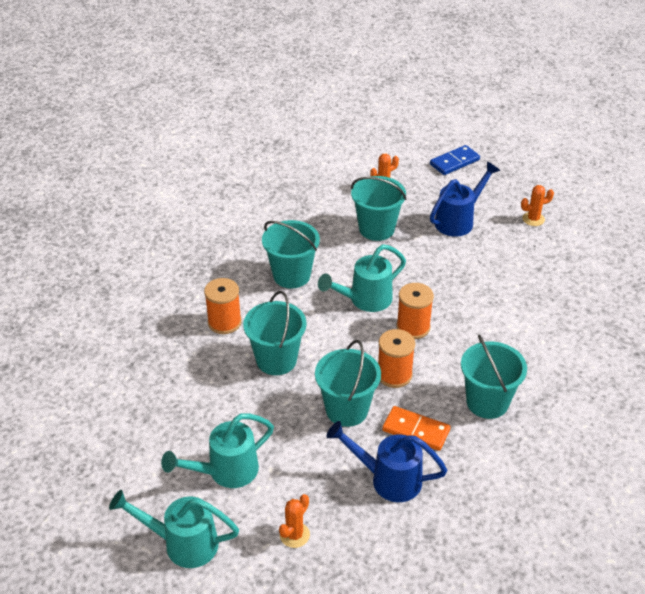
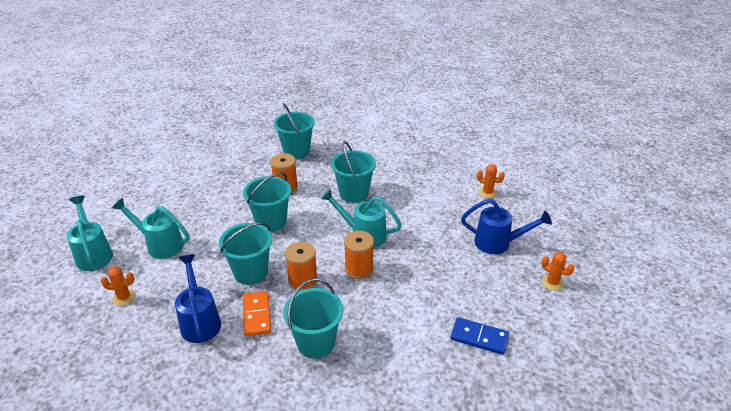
camera: 55 degrees right, 5 degrees down
turquoise bucket [351,176,406,241] -> turquoise bucket moved to [274,103,315,159]
blue domino [430,145,480,175] -> blue domino moved to [450,317,509,355]

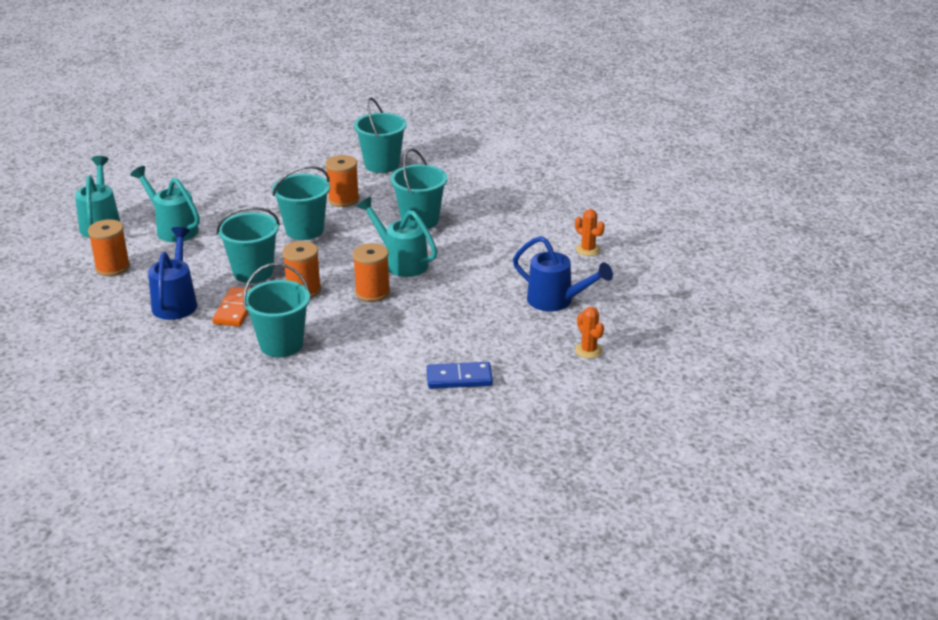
camera: 20 degrees right, 5 degrees down
orange cactus [101,266,136,306] -> orange spool [88,219,130,276]
blue domino [450,317,509,355] -> blue domino turned 45 degrees counterclockwise [427,362,493,389]

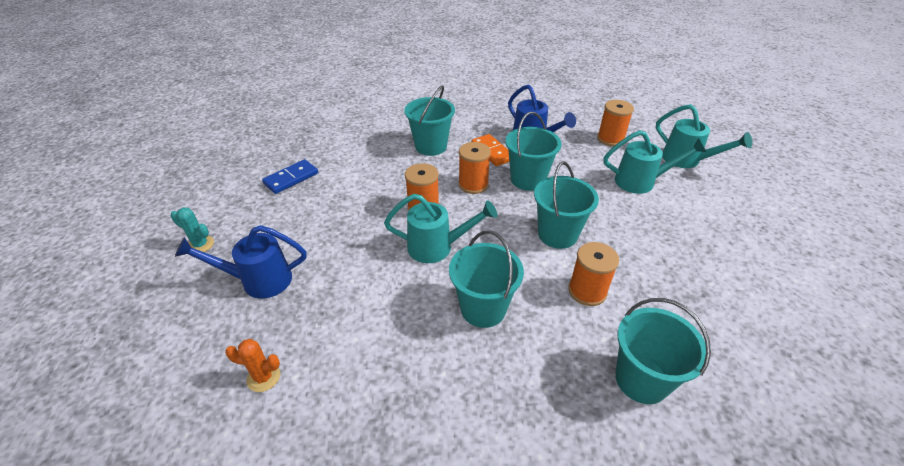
camera: 140 degrees right, 10 degrees up
orange cactus [575,307,604,359] -> turquoise cactus [170,208,214,252]

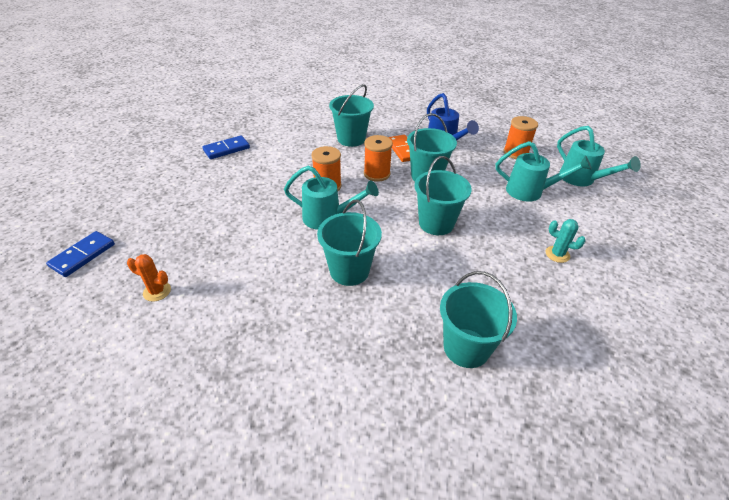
camera: 10 degrees right, 0 degrees up
turquoise cactus [170,208,214,252] -> turquoise cactus moved to [546,219,586,263]
blue watering can [175,225,307,299] -> none
orange spool [568,242,619,306] -> none
none -> blue domino [46,231,115,277]

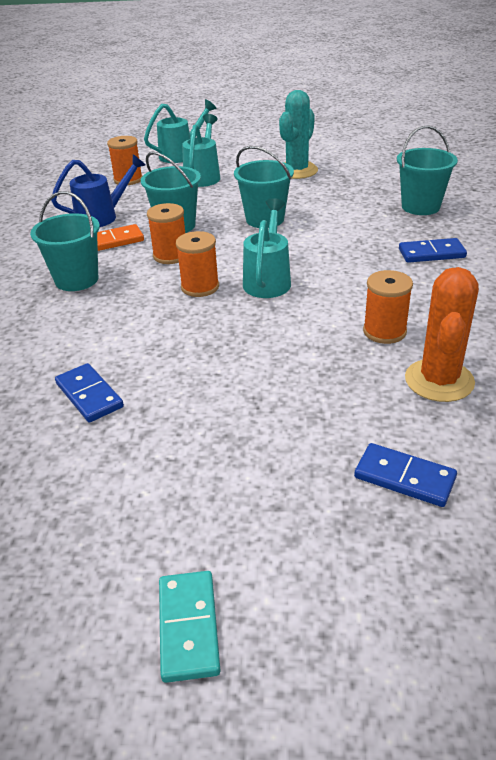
camera: 90 degrees left, 5 degrees down
orange cactus [127,254,171,302] -> orange cactus [405,267,479,402], size x1.94
turquoise bucket [317,200,382,286] -> none
turquoise cactus [546,219,586,263] -> turquoise cactus [279,90,318,179], size x1.94
none -> turquoise domino [159,571,221,683]
none -> orange spool [363,270,413,344]
none -> blue domino [399,238,467,263]

